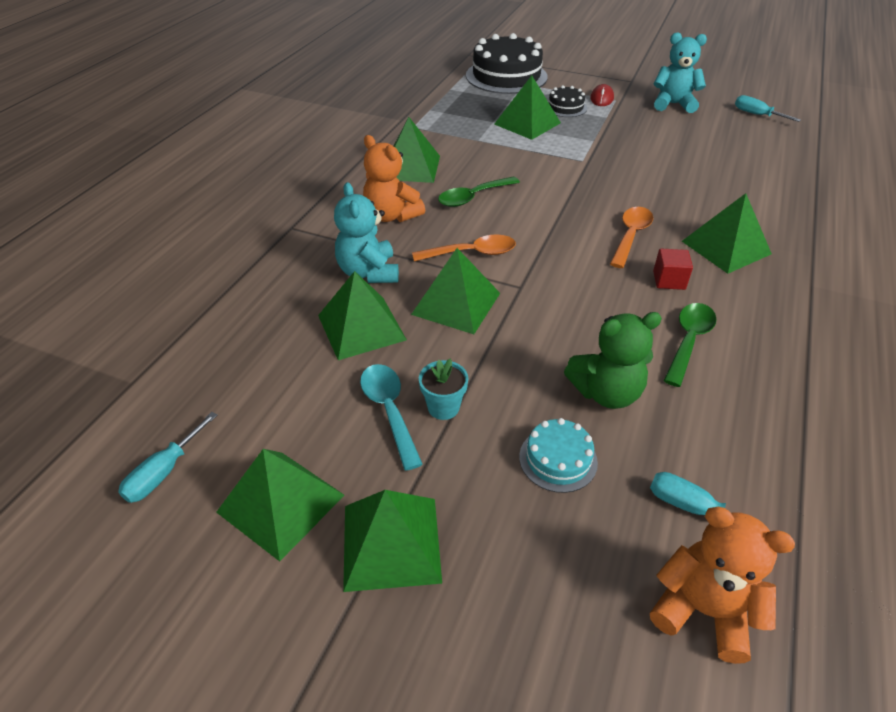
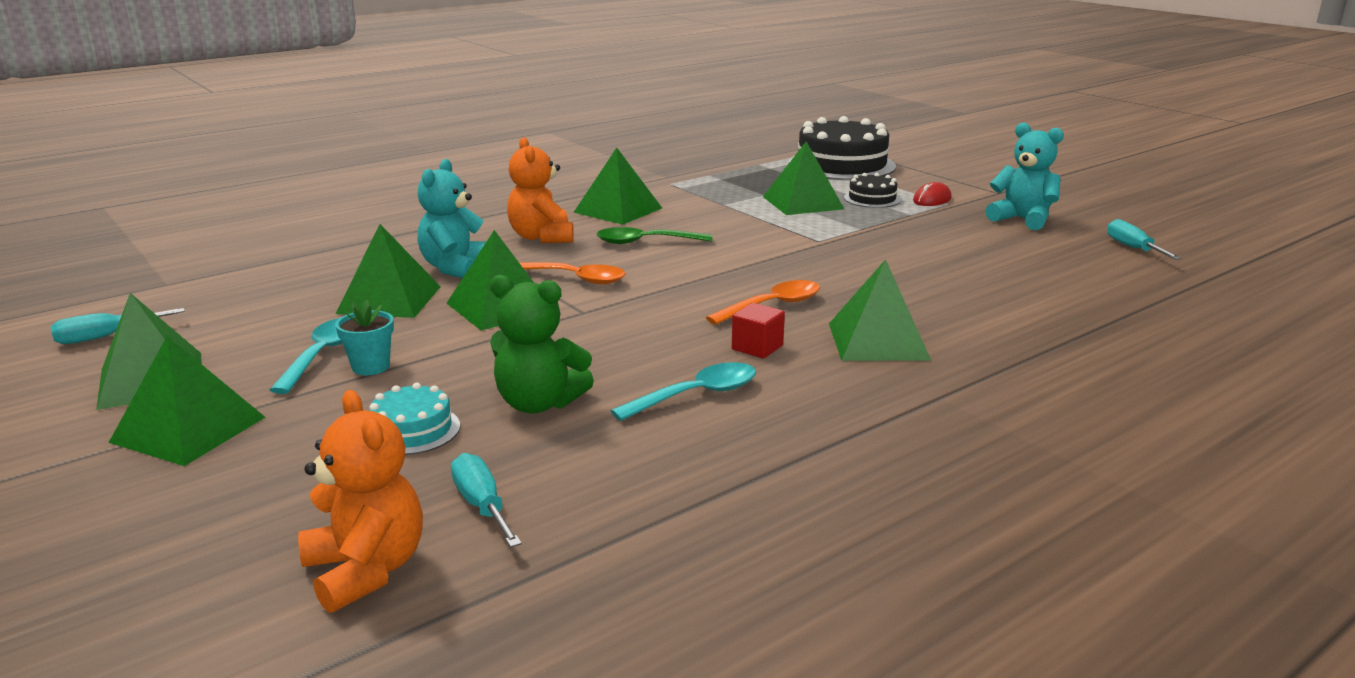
camera: 30 degrees right, 20 degrees down
green spoon [663,303,717,387] -> turquoise spoon [611,362,756,421]

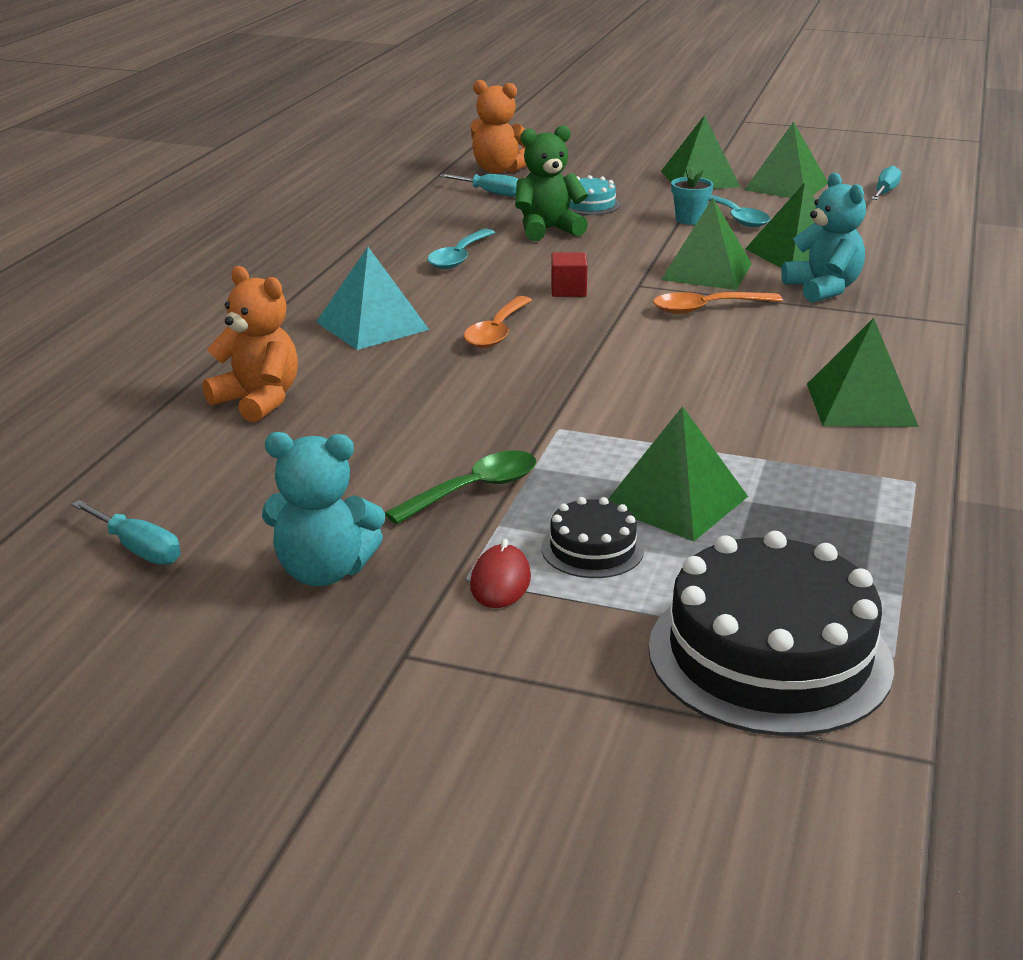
camera: 145 degrees right, 5 degrees up
orange teddy bear [507,137,574,243] -> orange teddy bear moved to [203,266,298,423]
green spoon [596,227,712,244] -> green spoon moved to [385,451,536,524]
red cube [732,303,785,359] -> red cube moved to [551,252,588,297]
green pyramid [829,259,931,361] -> turquoise pyramid [316,247,429,350]

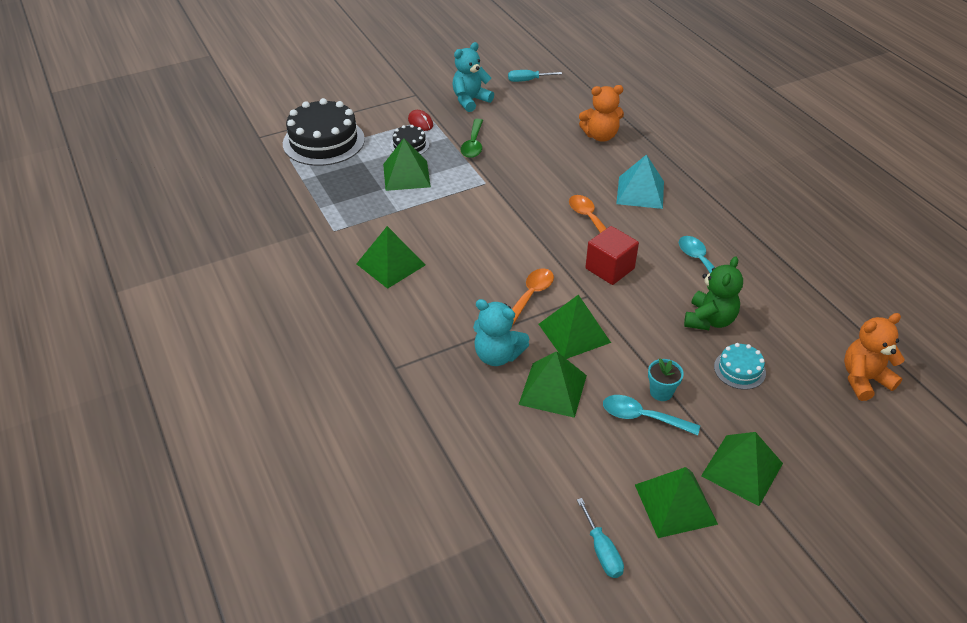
camera: 135 degrees right, 15 degrees up
turquoise screwdriver [440,174,518,197] -> none
red cube [551,252,588,297] -> red cube [585,226,639,285], size x1.65

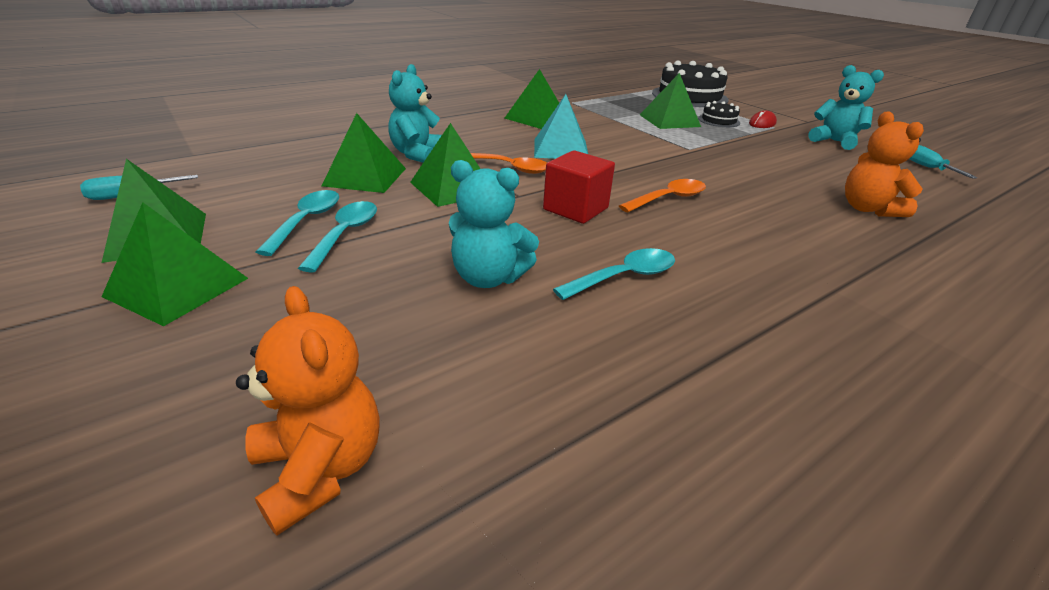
camera: 80 degrees right, 10 degrees down
green spoon [461,119,483,158] -> none
turquoise pyramid [616,155,664,209] -> turquoise pyramid moved to [534,94,588,159]
turquoise flower pot [648,358,684,401] -> turquoise spoon [298,201,377,273]
green teddy bear [684,256,743,330] -> turquoise teddy bear [449,160,539,288]
turquoise cake [714,343,766,390] -> none

